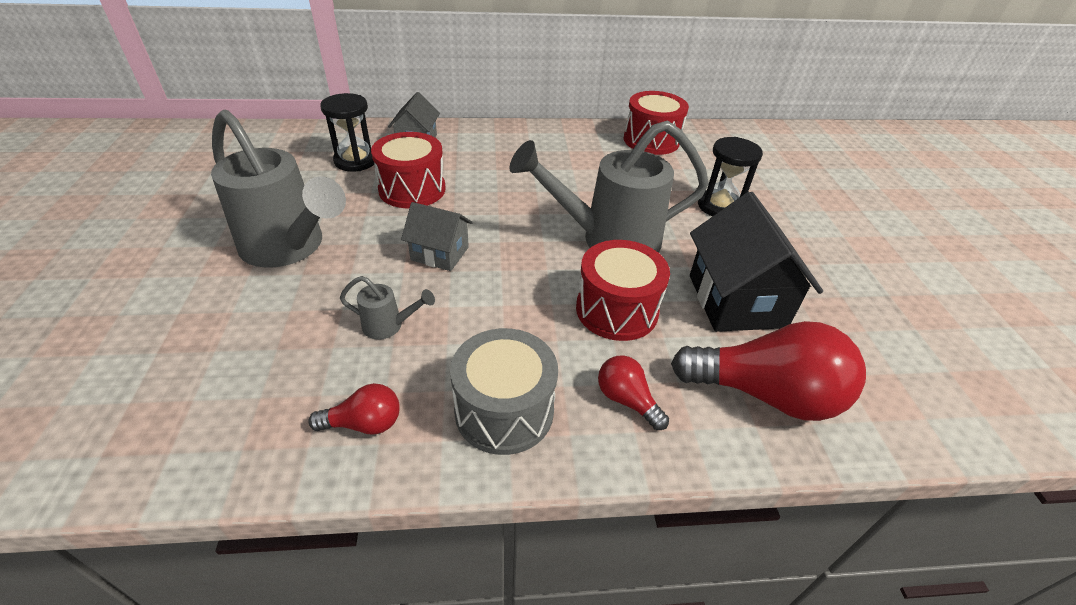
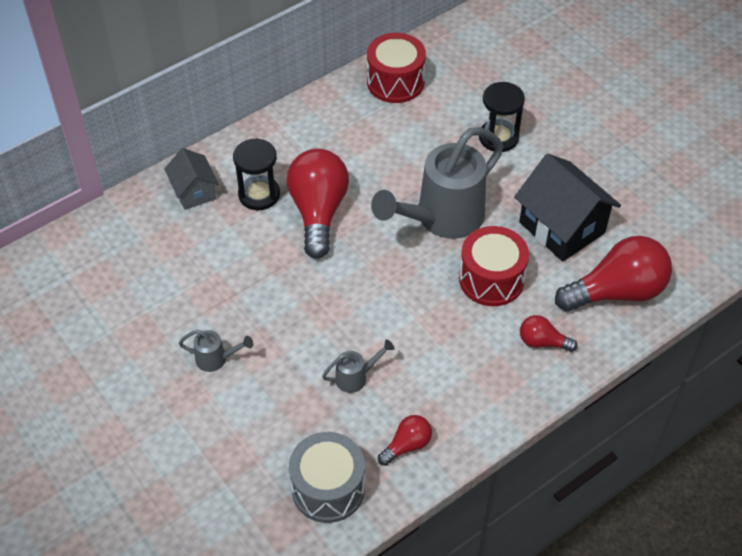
camera: 30 degrees left, 10 degrees up
grey watering can [211,110,346,268] -> grey watering can [179,330,253,372], size x0.42
black hourglass [320,93,374,172] -> black hourglass moved to [233,138,280,210]
red drum [371,132,446,208] -> none
grey house [401,202,473,271] -> none
grey drum [450,328,558,455] -> grey drum moved to [289,432,365,523]
none -> red light bulb [287,149,349,259]

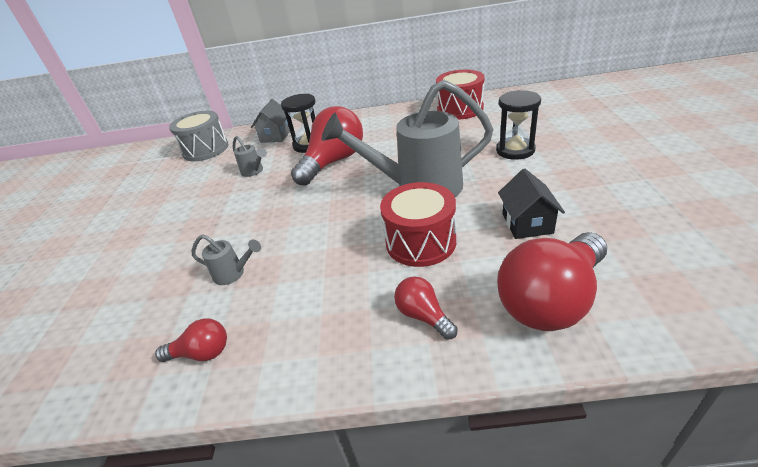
camera: 40 degrees right, 15 degrees down
grey watering can [179,330,253,372] -> grey watering can moved to [233,136,267,177]
grey drum [289,432,365,523] -> grey drum moved to [169,111,229,161]
black house [514,154,621,262] -> black house [498,169,565,239], size x0.58
red light bulb [555,236,672,312] -> red light bulb turned 120 degrees clockwise [497,232,607,331]

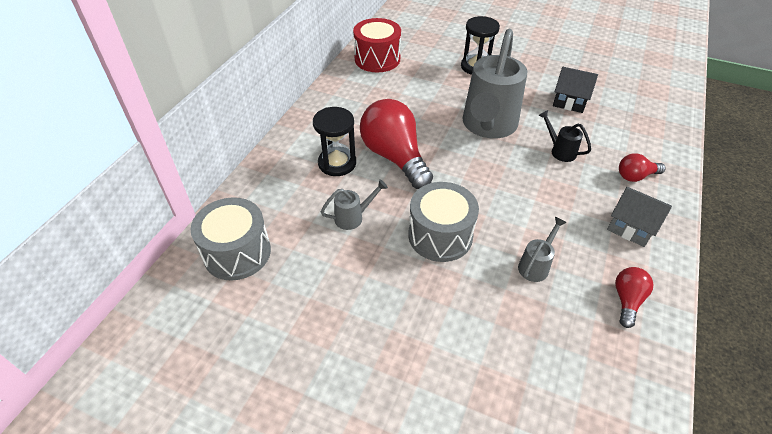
camera: 70 degrees left, 10 degrees up
grey house [251,99,290,143] -> grey house moved to [607,187,672,247]
red drum [380,182,456,267] -> black watering can [539,110,591,162]
red light bulb [497,232,607,331] -> none
none -> grey drum [408,182,479,262]

